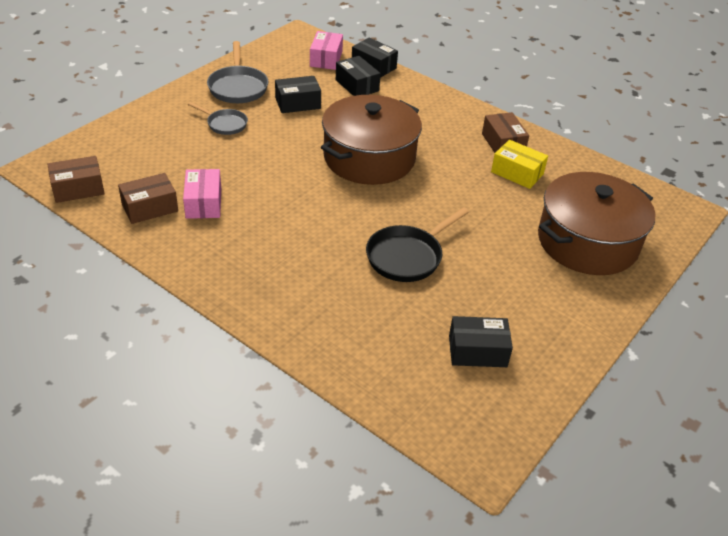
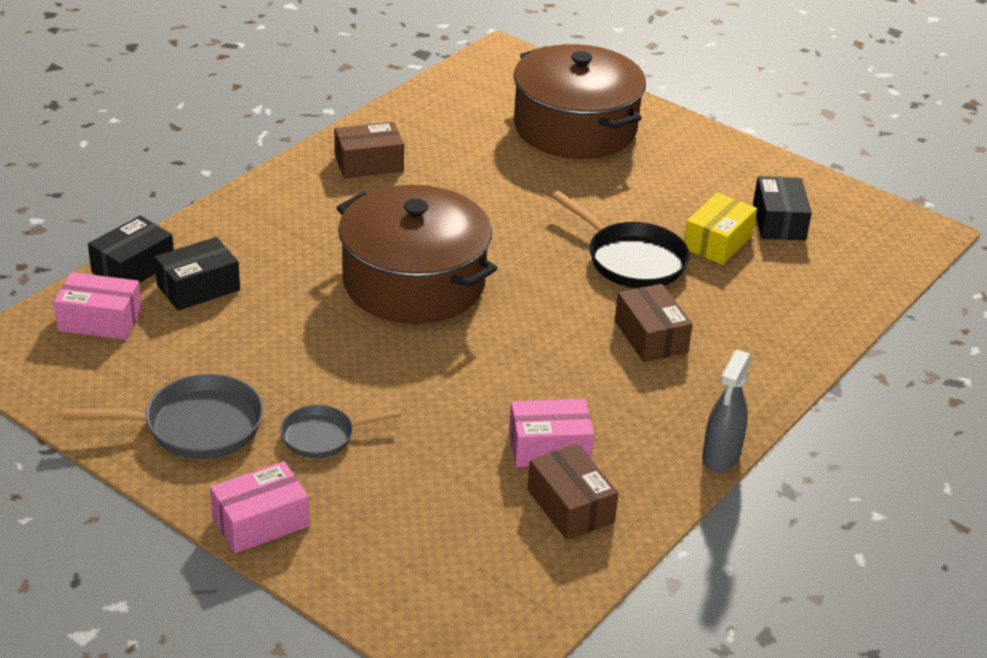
camera: 90 degrees left, 5 degrees down
brown box [48,156,105,203] -> brown box moved to [615,284,693,362]
grey pan [188,102,248,135] -> grey pan turned 135 degrees counterclockwise [280,405,401,458]
black box [275,76,321,113] -> none
yellow box [491,140,548,189] -> yellow box moved to [684,192,757,265]
none -> pink box [210,461,310,553]
none -> grey spray bottle [702,350,752,472]

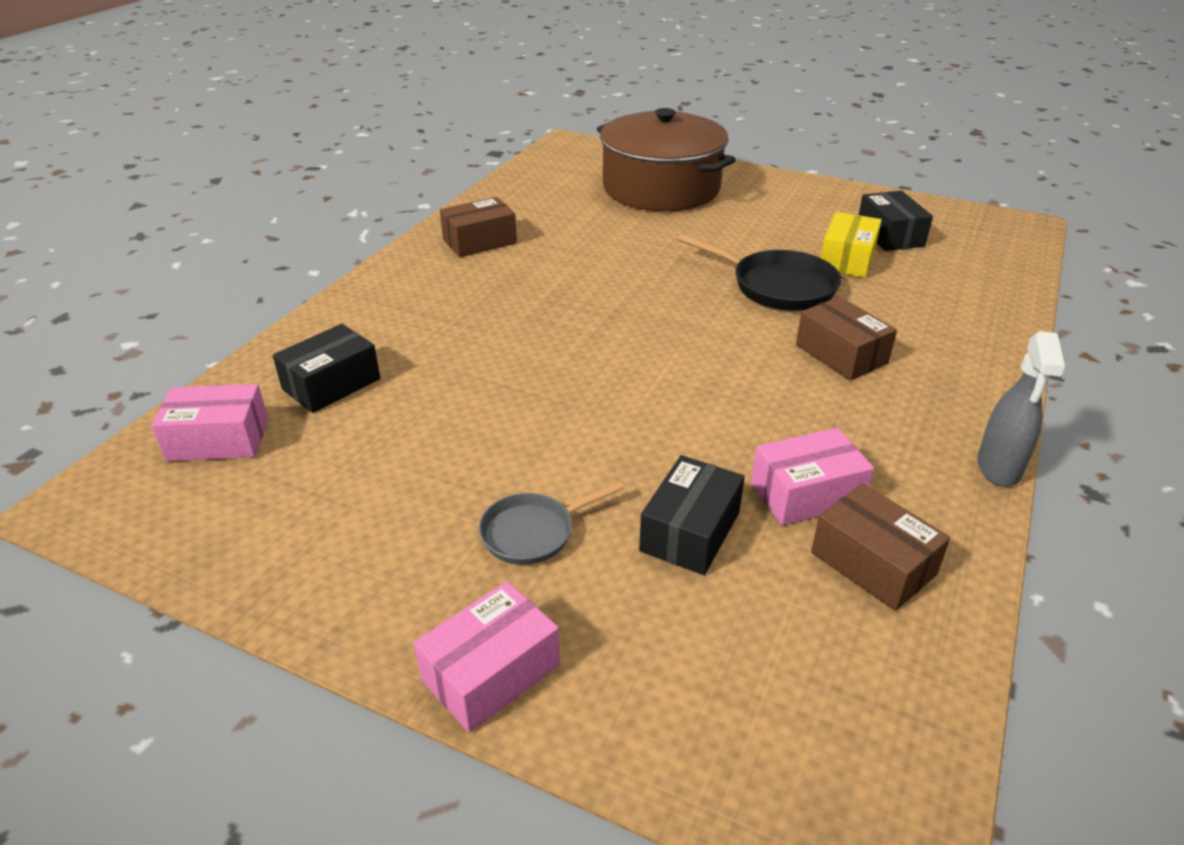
camera: 10 degrees left, 0 degrees up
grey pan [62,374,263,459] -> none
black box [88,216,174,283] -> black box moved to [639,455,745,575]
brown pot [337,185,497,324] -> none

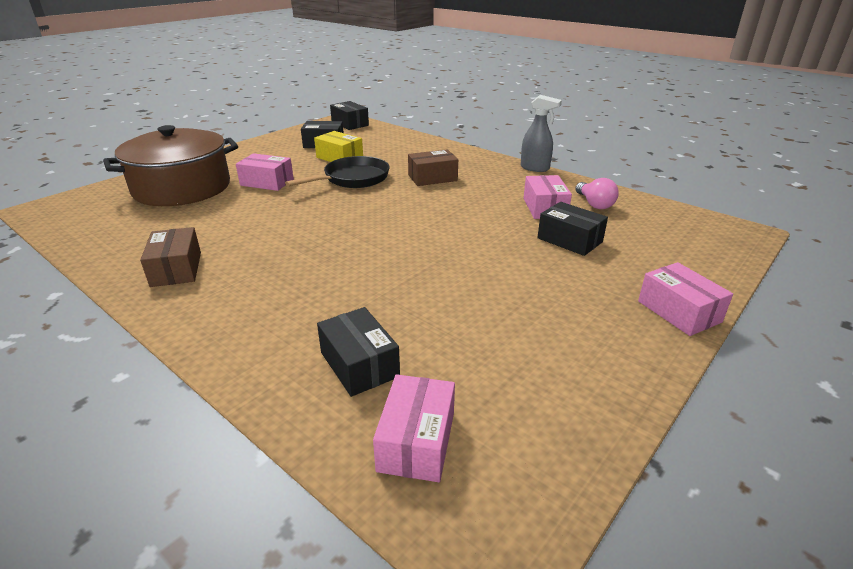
camera: 75 degrees left, 5 degrees down
grey pan [479,481,624,565] -> none
brown box [811,484,951,611] -> pink light bulb [575,178,619,209]
none -> pink box [236,153,294,191]
none -> black box [330,101,369,130]

